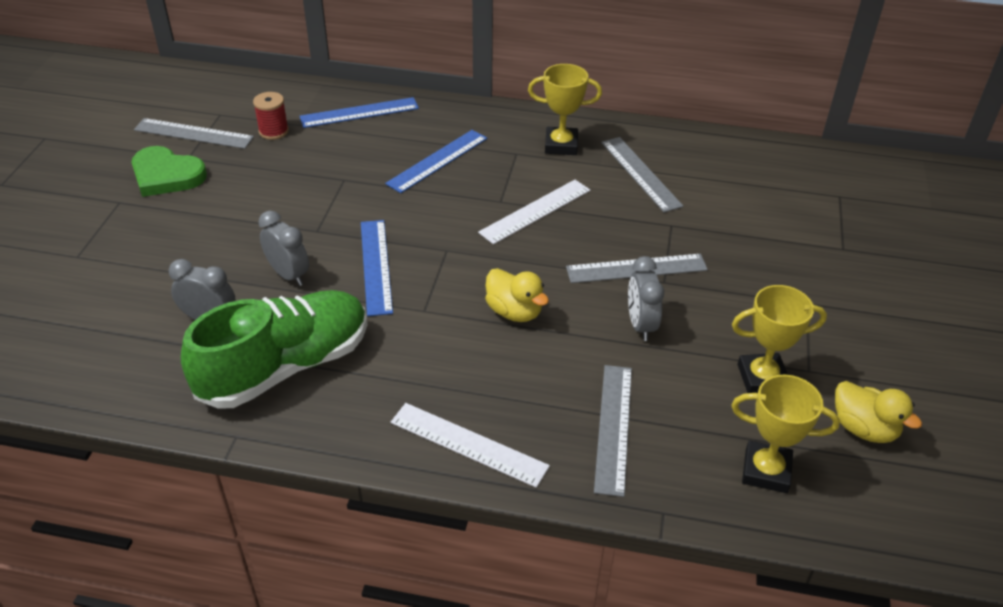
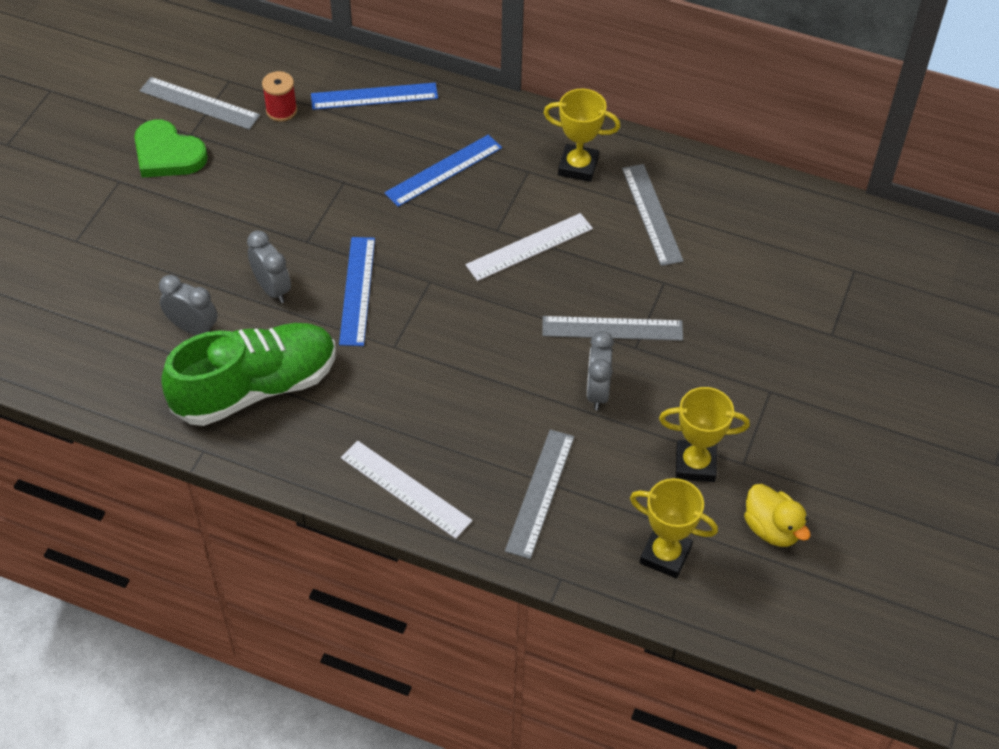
camera: 10 degrees right, 10 degrees up
yellow duck [485,268,549,322] -> none

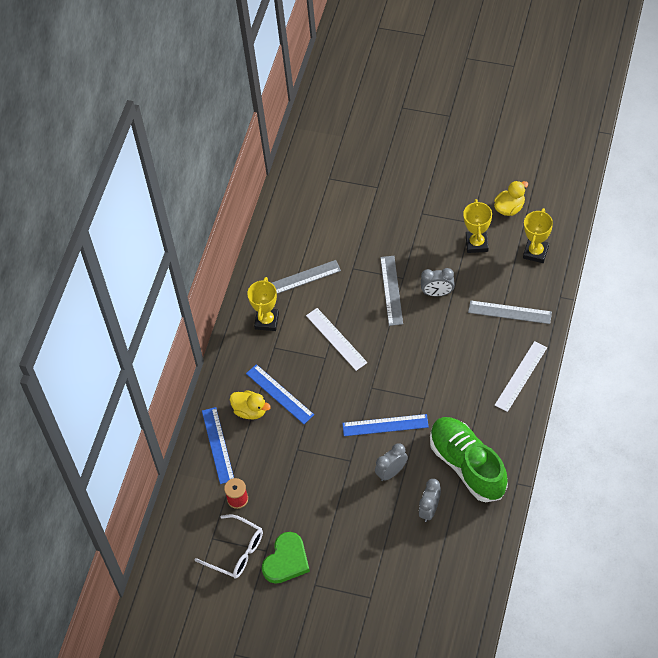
camera: 90 degrees left, 5 degrees up
grey ruler [140,77,260,130] -> white glasses [194,514,263,579]
none -> yellow duck [230,390,271,419]

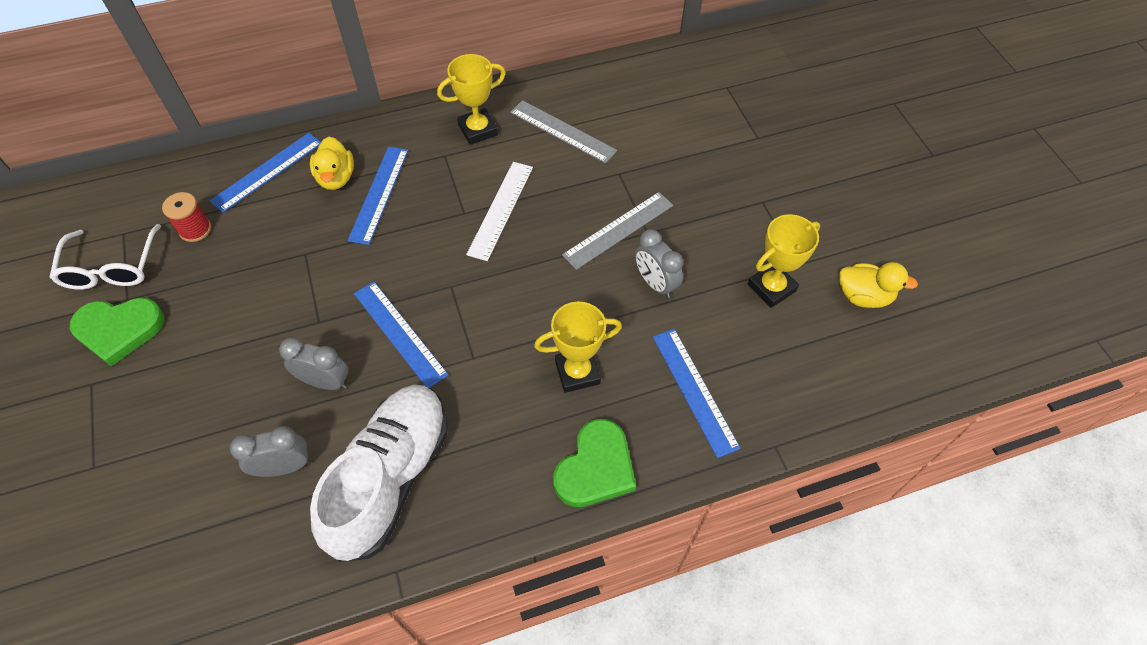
camera: 50 degrees right, 0 degrees up
green shoe [430,417,508,502] -> white shoe [310,385,448,562]
grey ruler [468,300,552,324] -> blue ruler [653,329,741,458]
white ruler [495,341,547,412] -> green heart [553,419,636,507]
yellow trophy [523,208,553,263] -> yellow trophy moved to [534,302,622,393]

